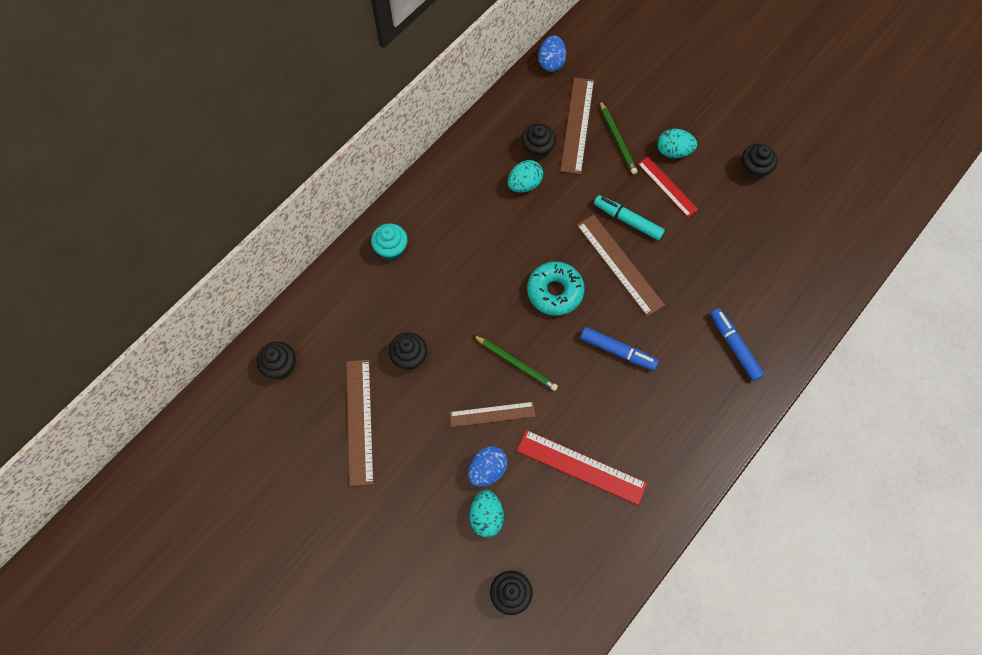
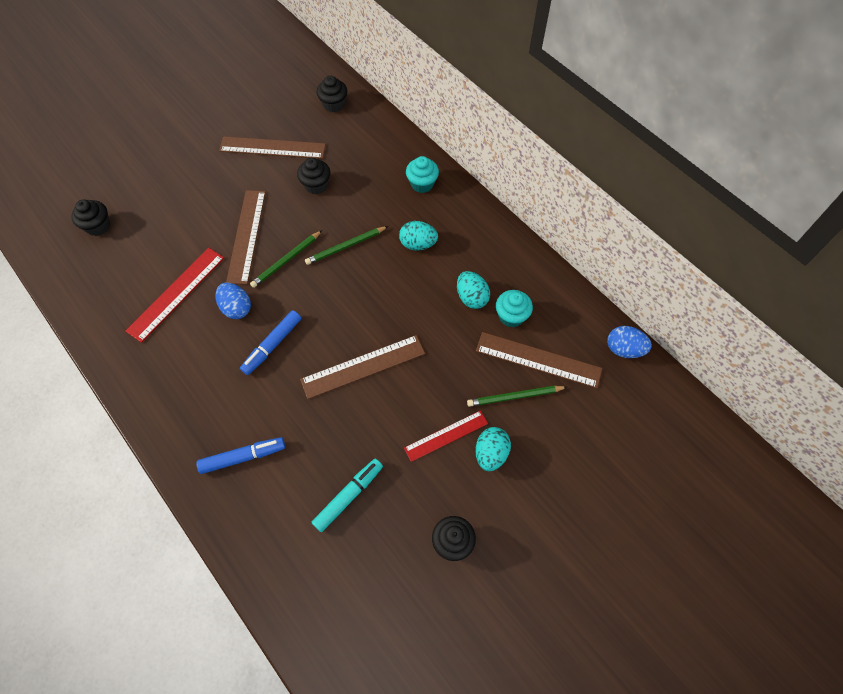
camera: 100 degrees right, 5 degrees down
brown ruler [449,402,536,427] -> brown ruler [226,190,266,285], size x1.51
blue egg [468,446,508,487] -> blue egg moved to [216,283,251,319]
turquoise egg [470,490,504,538] -> turquoise egg moved to [399,221,438,251]
black cupcake [521,124,556,160] -> turquoise cupcake [496,290,533,327]
turquoise donut [527,261,585,316] -> none
turquoise marker [594,195,665,240] -> turquoise marker moved to [311,459,383,532]
none -> green pencil [305,226,388,265]

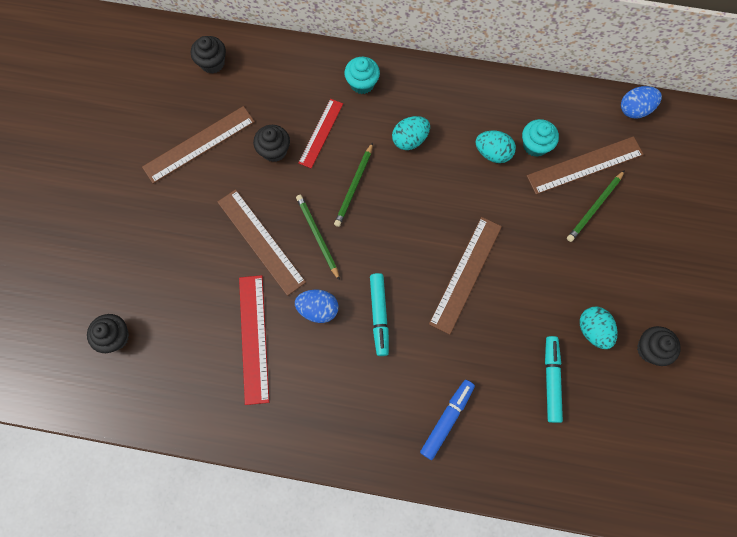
camera: 40 degrees left, 10 degrees up
blue marker [240,310,301,375] -> turquoise marker [370,273,389,356]
green pencil [250,230,322,288] -> green pencil turned 150 degrees clockwise [296,195,340,281]
red ruler [404,410,488,462] -> red ruler moved to [299,99,343,169]
turquoise egg [475,427,511,471] -> turquoise egg moved to [580,307,618,349]

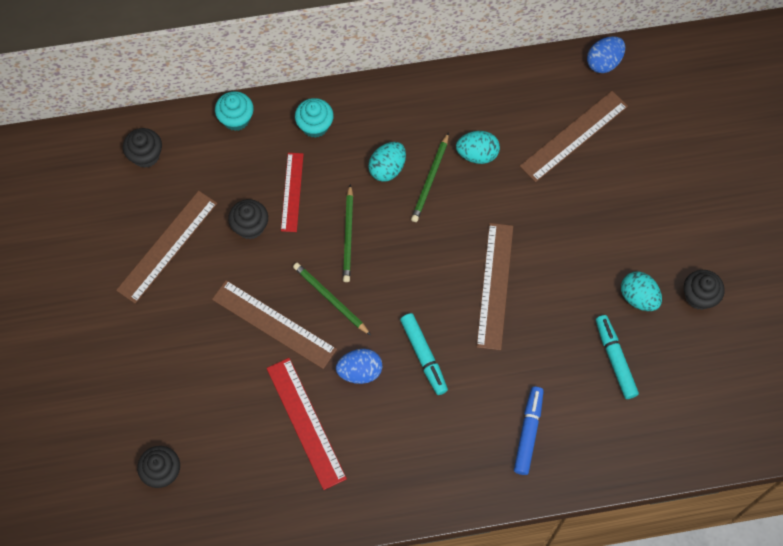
camera: 20 degrees left, 5 degrees down
turquoise cupcake [522,119,559,157] -> turquoise cupcake moved to [215,91,254,131]
green pencil [567,170,625,242] -> green pencil moved to [411,132,449,222]

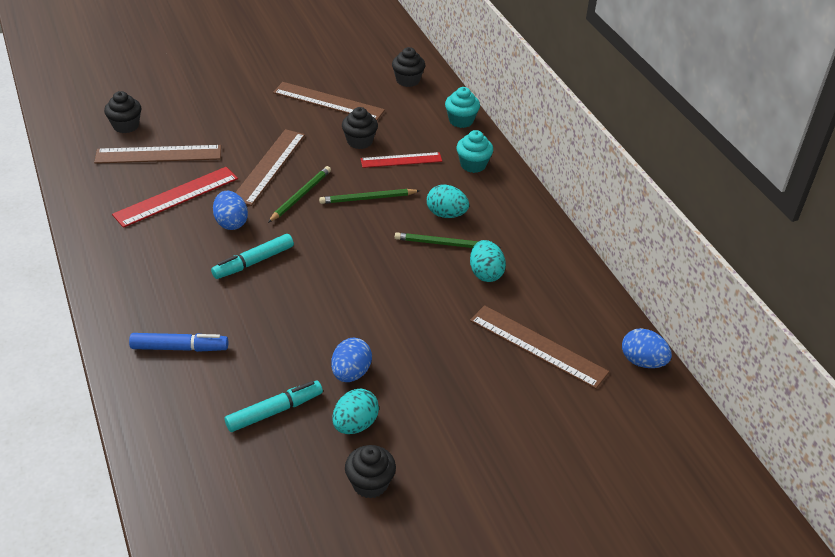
camera: 75 degrees right, 25 degrees down
brown ruler [476,223,513,350] -> brown ruler moved to [94,145,221,164]
none -> blue egg [331,338,372,382]

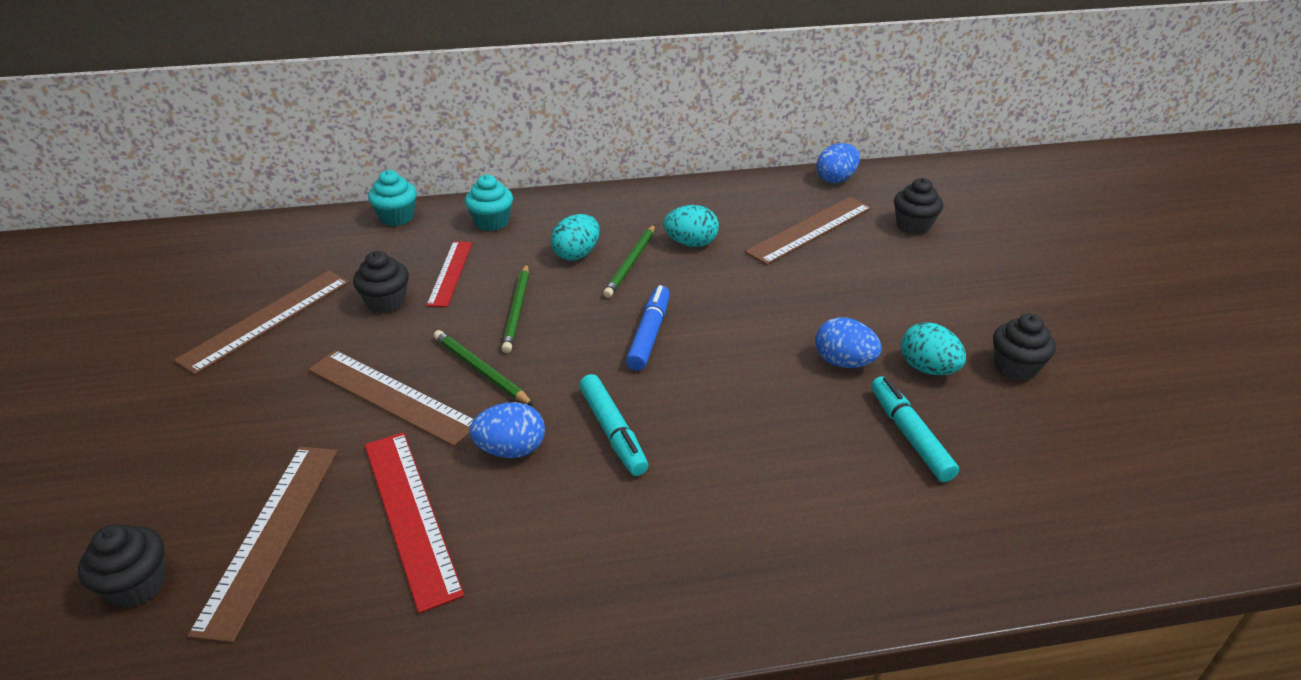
camera: 75 degrees left, 5 degrees down
blue marker [129,333,228,352] -> blue marker moved to [626,285,670,371]
black cupcake [392,47,425,87] -> black cupcake moved to [894,178,943,235]

